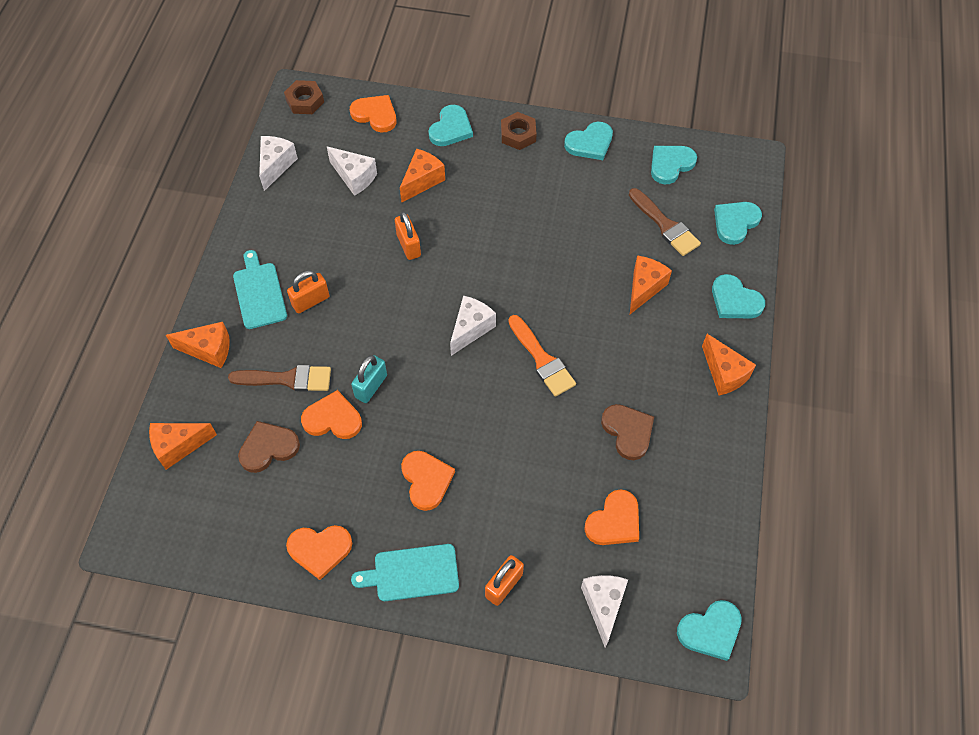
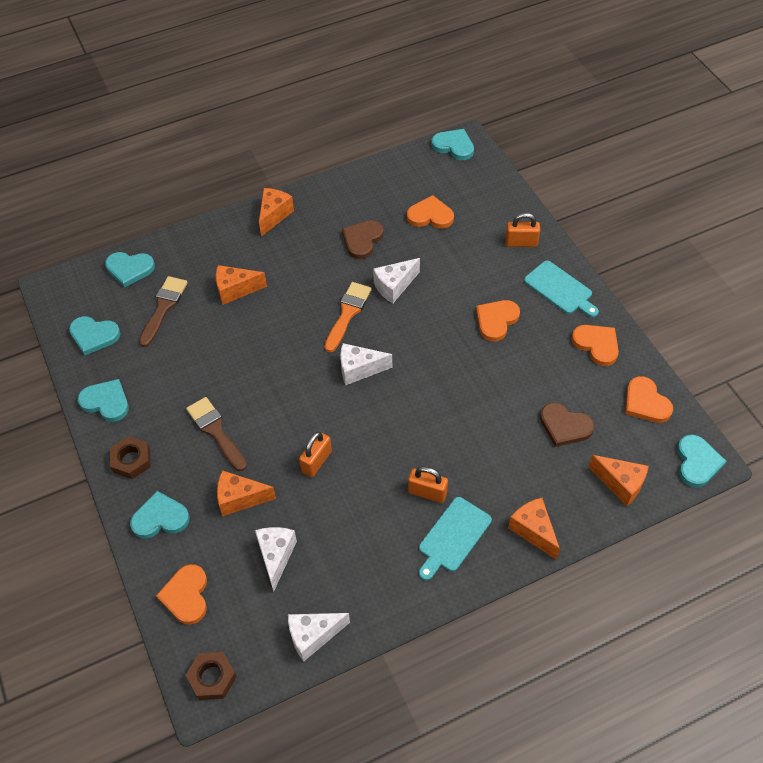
camera: 125 degrees left, 5 degrees down
brown brush [228,365,331,392] -> brown brush moved to [186,397,247,471]
orange heart [301,390,362,439] -> orange heart moved to [625,376,673,423]
turquoise padlock [351,355,387,403] -> none
white cheese [581,575,628,648] -> white cheese moved to [373,258,420,303]
turquoise heart [712,274,765,318] -> turquoise heart moved to [677,434,727,488]

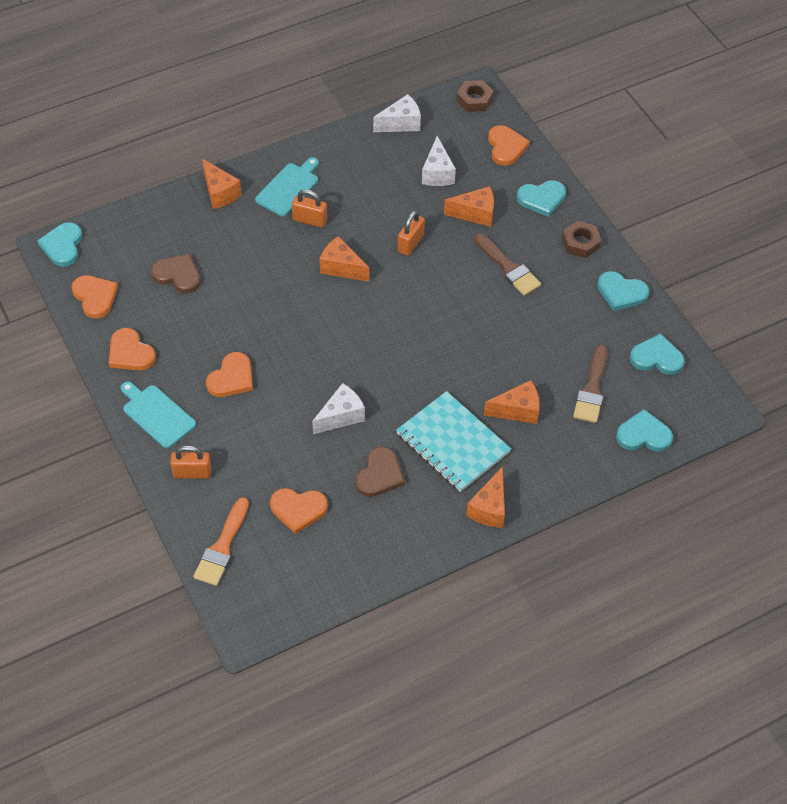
camera: 175 degrees right, 0 degrees up
orange brush [324,282,372,352] -> orange brush moved to [193,497,249,586]
white cheese [340,343,392,385] -> none
turquoise heart [431,129,474,160] -> none
orange cheese [589,455,649,506] -> orange cheese moved to [320,236,369,282]
none -> turquoise notebook [396,391,511,492]

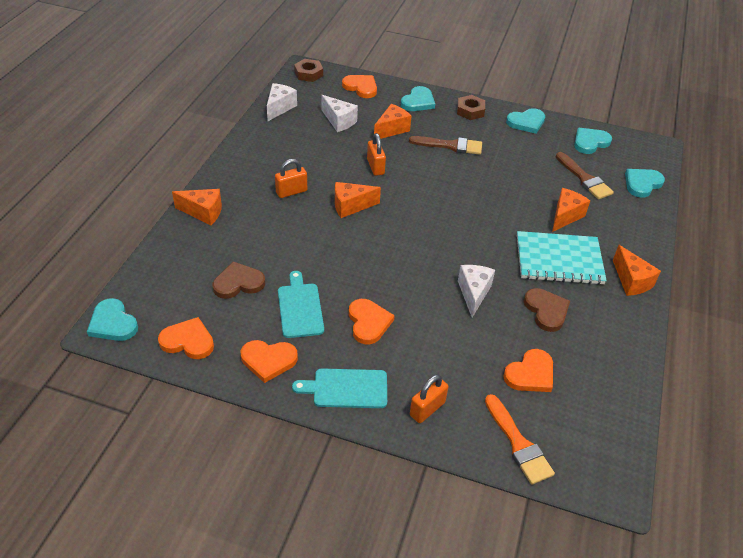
camera: 45 degrees left, 10 degrees down
turquoise cutting board [255,157,319,216] -> turquoise cutting board moved to [278,271,324,338]

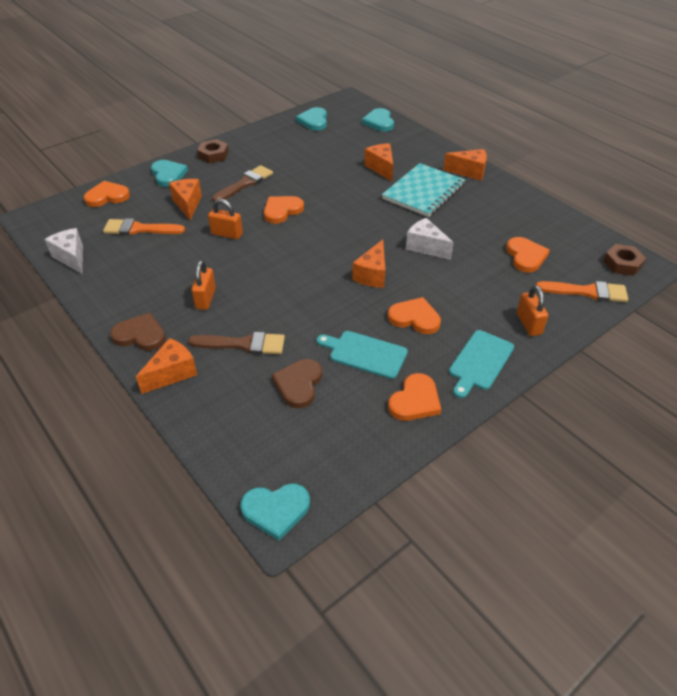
camera: 55 degrees left, 0 degrees up
orange heart [158,317,214,359] -> orange heart moved to [264,196,304,224]
brown nut [294,59,323,82] -> brown nut moved to [603,244,646,276]
white cheese [322,95,358,132] -> orange brush [103,218,185,235]
orange cheese [335,182,381,218] -> orange cheese moved to [352,240,386,288]
turquoise heart [506,108,545,134] -> none
brown heart [524,288,570,332] -> brown heart moved to [110,313,166,351]
brown brush [556,152,614,199] -> brown brush moved to [188,332,285,354]

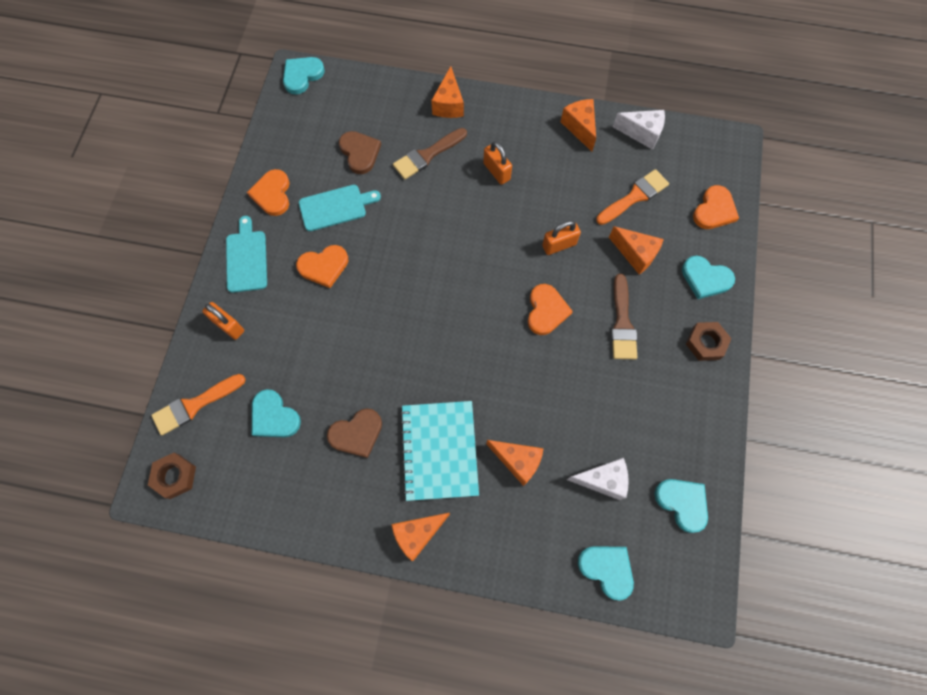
camera: 140 degrees right, 25 degrees up
brown heart [110,313,166,351] -> brown heart moved to [327,408,382,458]
orange cheese [352,240,386,288] -> orange cheese moved to [561,99,596,151]
white cheese [406,218,454,260] -> white cheese moved to [567,458,629,500]
orange heart [506,237,550,273] -> turquoise heart [252,389,301,438]

